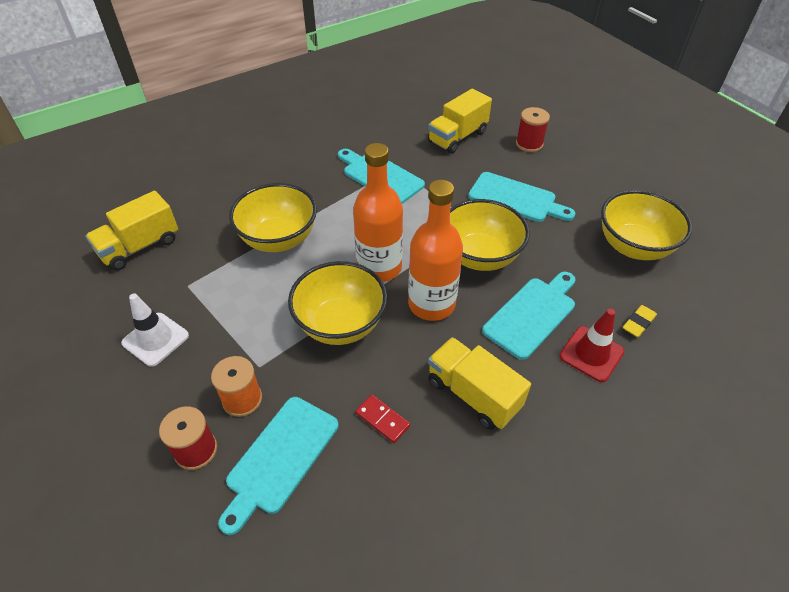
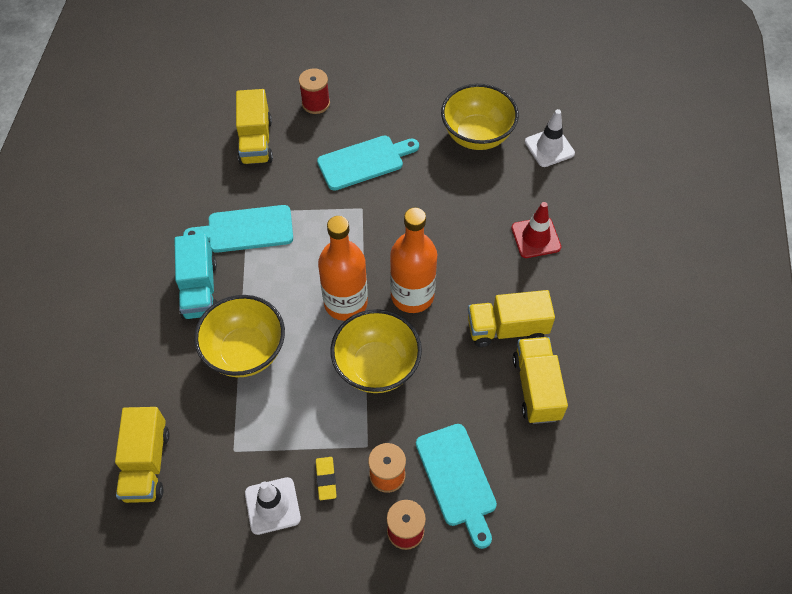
camera: 50 degrees left, 10 degrees up
red domino [355,395,410,443] -> none
yellow bowl [450,199,530,271] -> none
turquoise cutting board [482,272,575,360] -> none
yellow eraser [622,305,657,337] -> yellow eraser moved to [316,457,336,500]
none -> turquoise truck [174,233,217,319]
none -> yellow truck [513,337,568,424]
none -> white traffic cone [525,109,575,167]

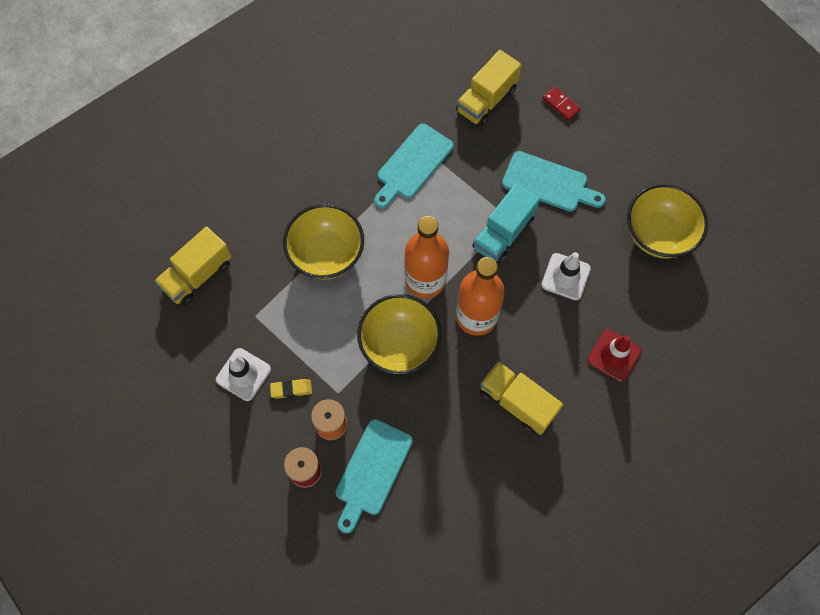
camera: 45 degrees right, 10 degrees up
turquoise truck [174,233,217,319] -> turquoise truck moved to [472,183,540,264]
turquoise cutting board [183,205,293,253] -> turquoise cutting board turned 90 degrees counterclockwise [374,124,454,208]
red spool [299,68,330,114] -> red domino [543,87,581,121]
yellow eraser [316,457,336,500] -> yellow eraser turned 45 degrees clockwise [270,379,312,398]
yellow truck [513,337,568,424] -> none
white traffic cone [525,109,575,167] -> white traffic cone moved to [541,252,591,300]

